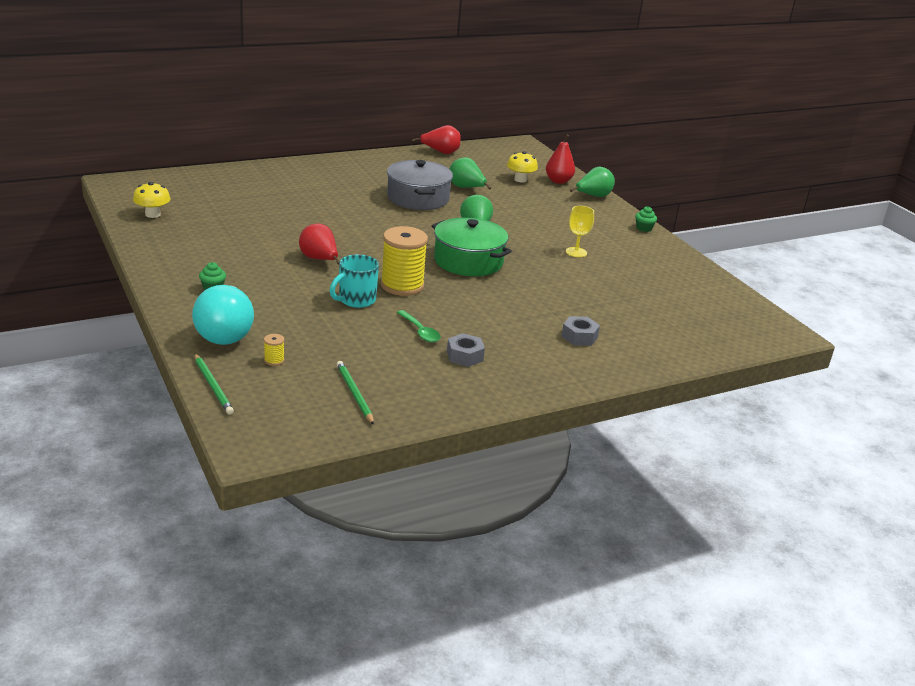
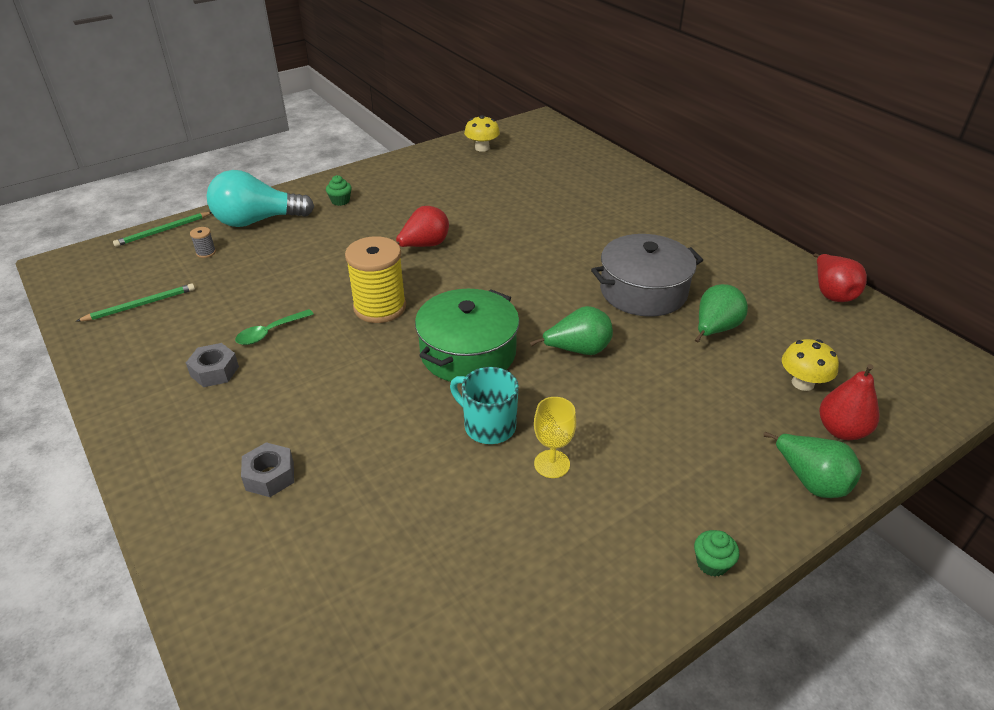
camera: 85 degrees right, 10 degrees up
yellow spool [264,334,285,366] -> grey spool [190,227,216,258]
turquoise mug [330,254,379,308] -> turquoise mug moved to [450,367,519,444]

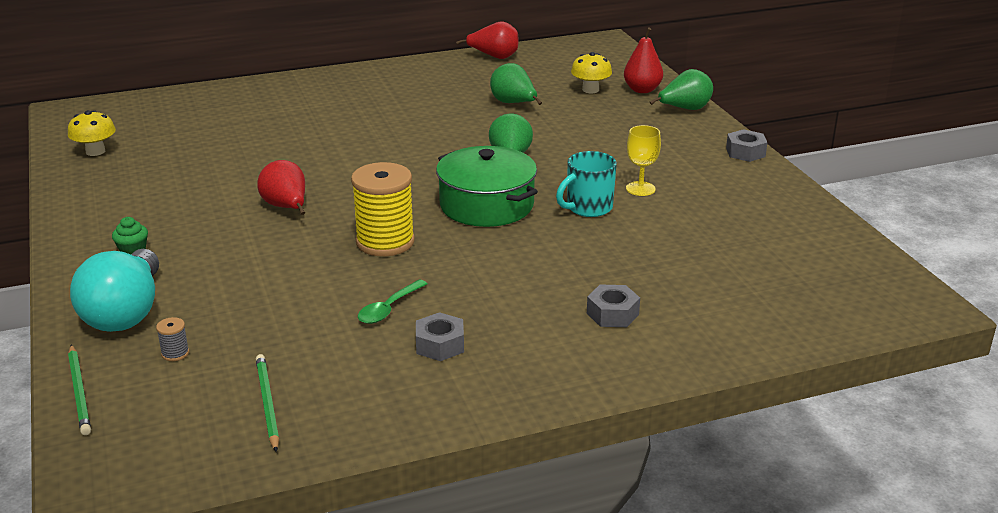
camera: 75 degrees left, 10 degrees down
green spoon [235,309,314,345] -> green spoon turned 60 degrees clockwise [358,280,427,324]
grey pot [591,234,703,317] -> none
green cupcake [694,530,739,577] -> grey nut [726,129,767,162]

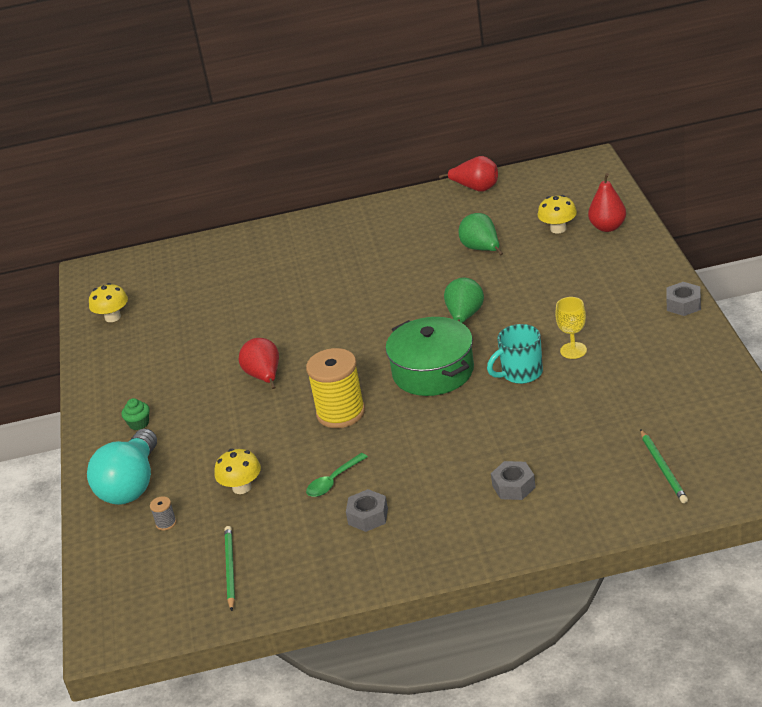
camera: 15 degrees right, 5 degrees up
green pencil [68,344,91,435] -> green pencil moved to [640,429,688,503]
green pear [650,69,713,110] -> none
none -> yellow mushroom [214,449,261,494]

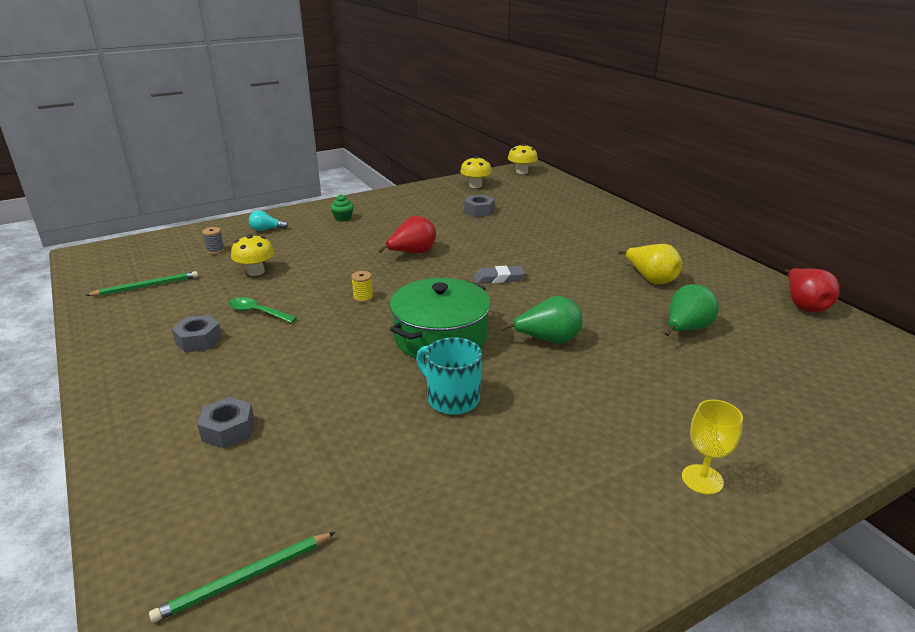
camera: 65 degrees right, 5 degrees down
turquoise light bulb [87,429,157,505] -> turquoise light bulb [249,210,288,231], size x0.42
yellow spool [306,348,365,428] -> yellow spool [351,271,373,303], size x0.40
yellow mushroom [538,195,577,233] -> yellow mushroom moved to [508,143,538,174]
yellow goblet [555,297,587,359] -> yellow goblet moved to [682,400,743,495]
red pear [588,173,626,232] -> none
grey nut [666,282,701,316] -> grey nut moved to [464,195,495,217]
none -> grey eraser [473,266,525,284]
none -> yellow pear [618,244,682,285]

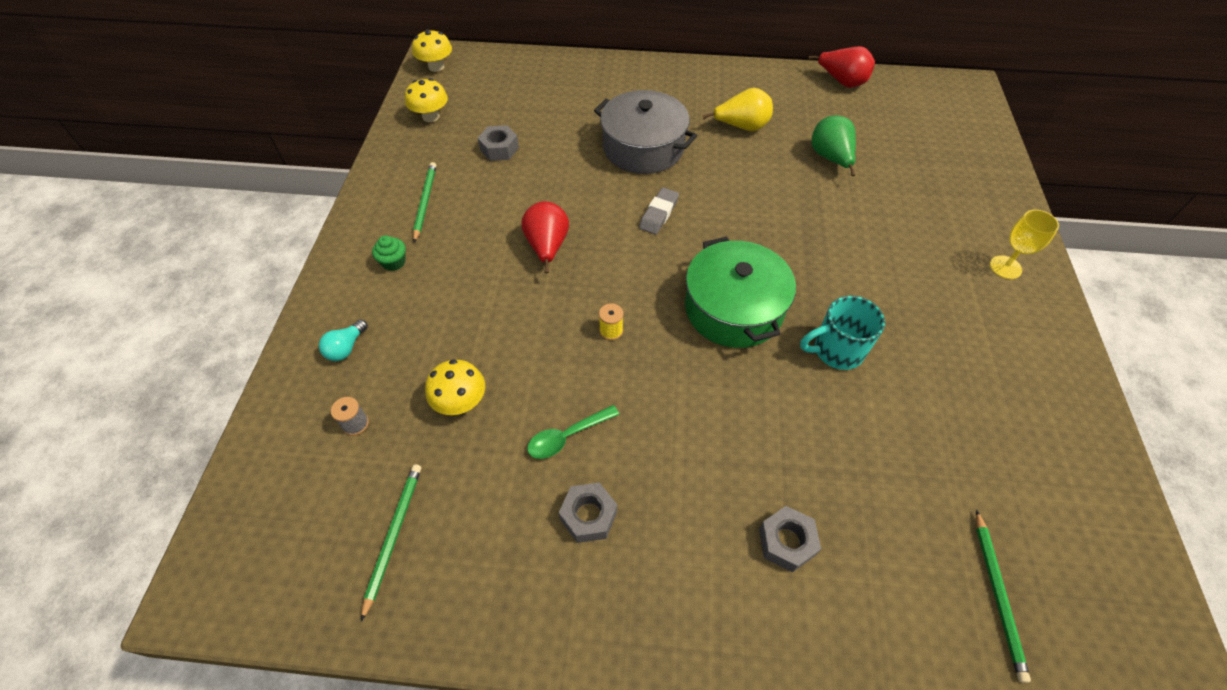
camera: 55 degrees left, 25 degrees up
green pear [500,296,582,344] -> none
none -> green pencil [413,162,436,243]
none -> grey pot [594,90,697,174]

